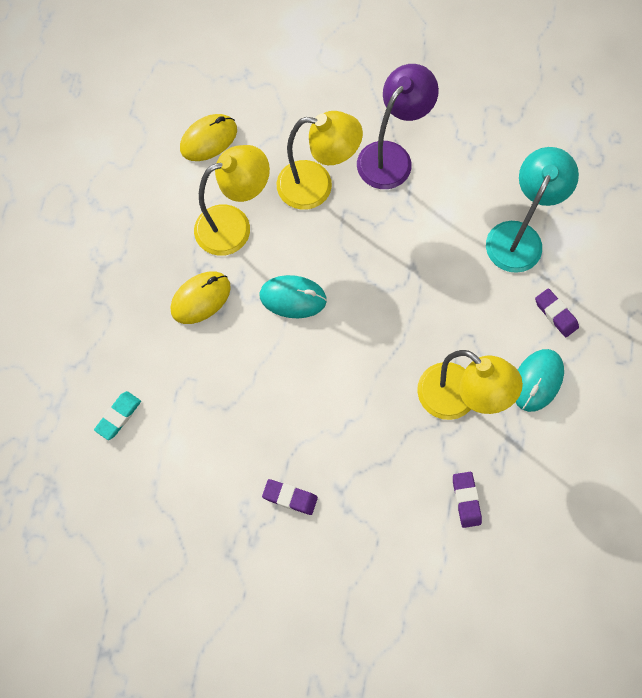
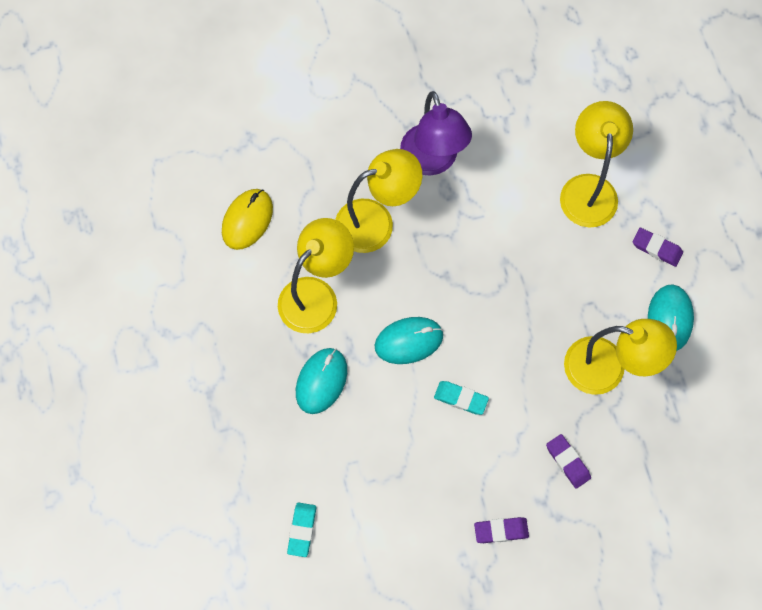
camera: 25 degrees left, 0 degrees up
yellow mouse [171,271,231,324] -> turquoise mouse [296,348,347,414]
purple lamp [357,64,439,189] -> purple lamp turned 150 degrees clockwise [400,91,472,176]
purple eraser [453,472,482,528] -> purple eraser moved to [546,434,591,489]
turquoise lamp [486,147,579,273] -> yellow lamp [560,101,633,228]
none -> turquoise eraser [434,381,489,415]

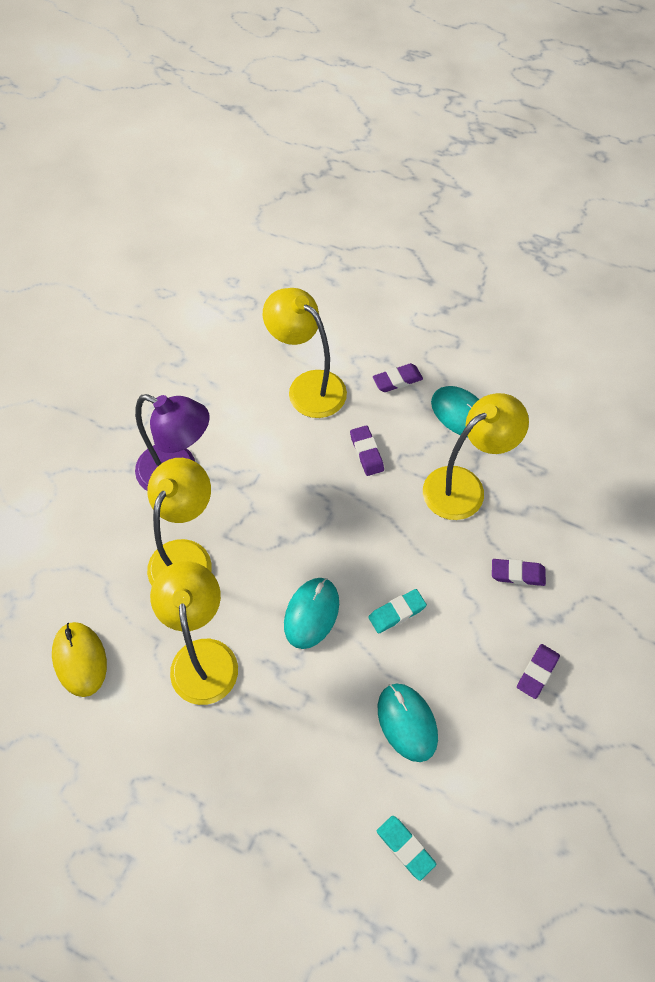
camera: 50 degrees left, 10 degrees down
turquoise mouse [296,348,347,414] -> turquoise mouse moved to [378,683,438,762]
none -> purple eraser [350,425,384,476]

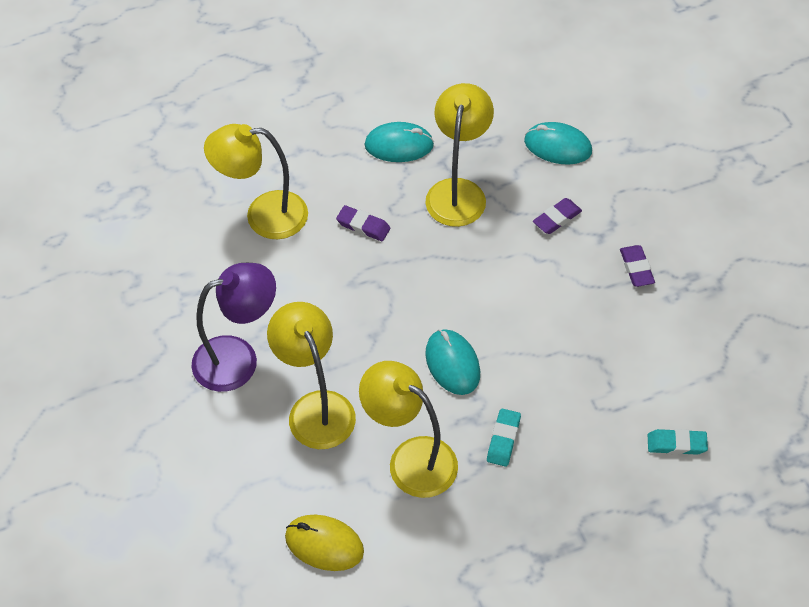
camera: 45 degrees left, 5 degrees down
turquoise eraser [368,589,427,634] -> turquoise eraser moved to [487,408,521,467]
purple eraser [373,363,423,392] -> none
turquoise mouse [378,683,438,762] -> turquoise mouse moved to [524,122,592,165]

